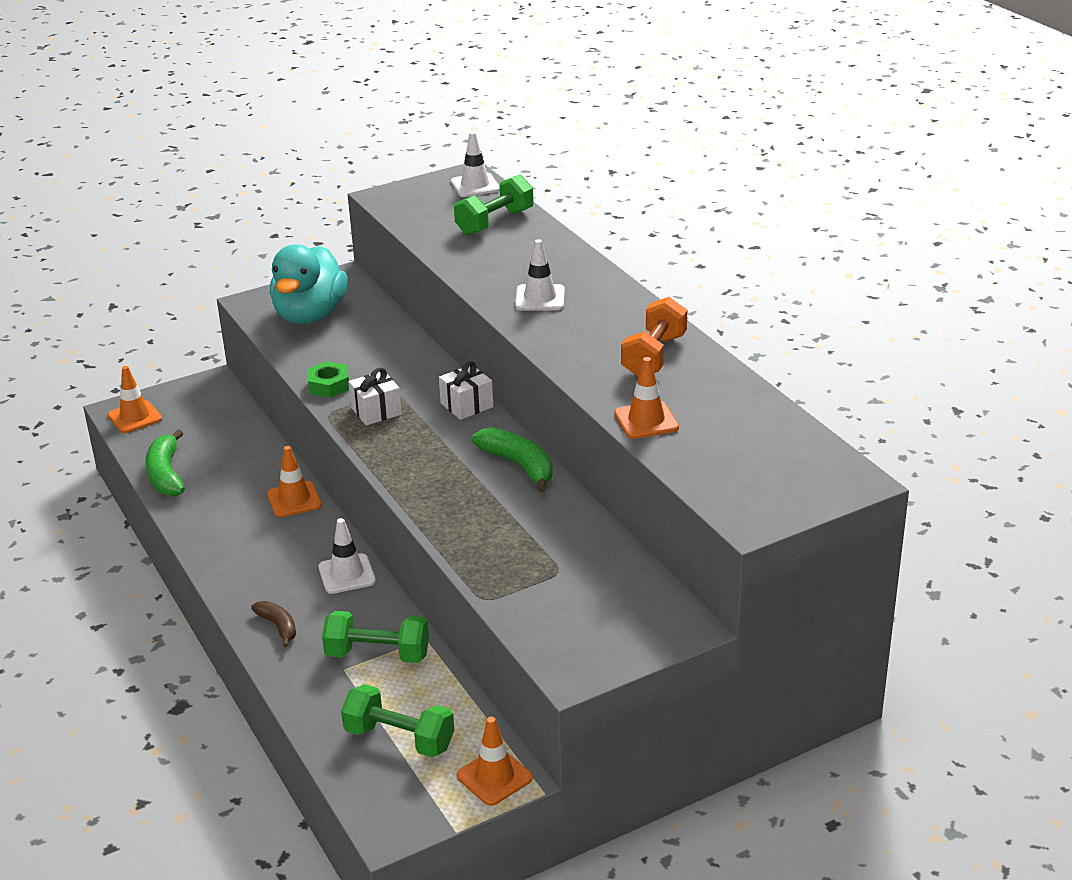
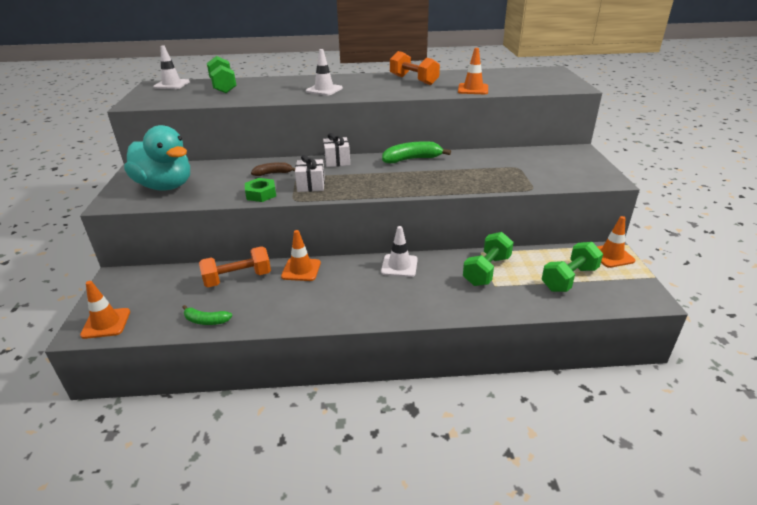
camera: 65 degrees left, 0 degrees up
green banana [145,429,185,496] -> green banana [182,305,232,325], size x0.61
brown banana [251,601,296,647] -> brown banana moved to [251,162,295,176]
none -> orange dumbbell [199,246,271,287]

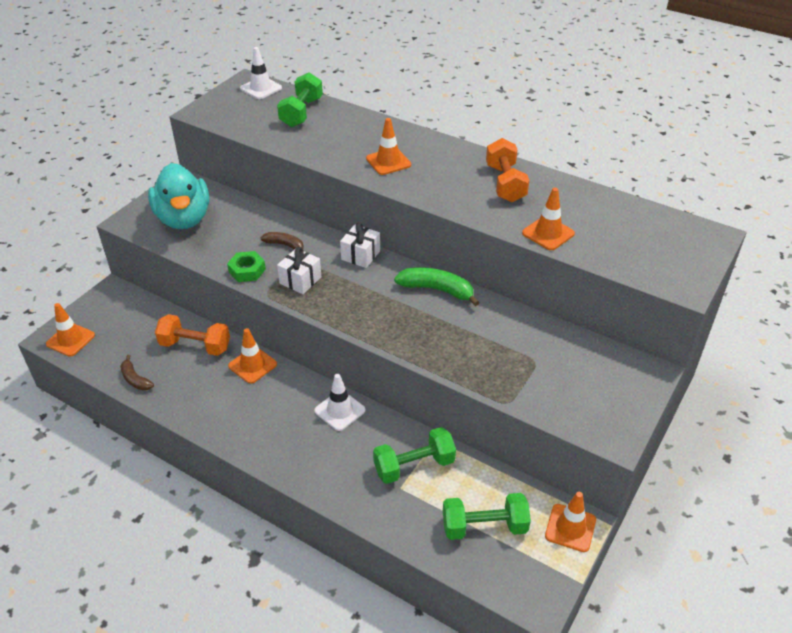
camera: 35 degrees right, 10 degrees up
green banana [182,305,232,325] -> brown banana [120,355,154,390]
white traffic cone [306,49,343,96] -> orange traffic cone [366,118,411,175]

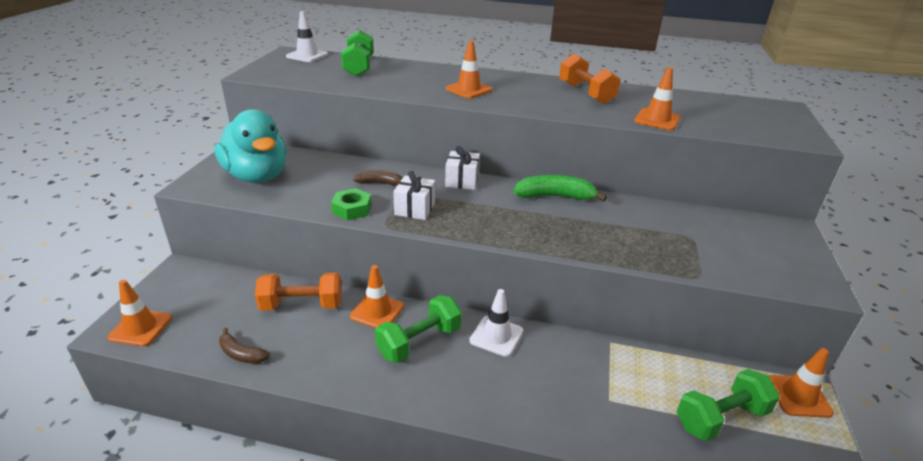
camera: 20 degrees left, 10 degrees down
green dumbbell [373,427,456,484] -> green dumbbell moved to [375,295,462,363]

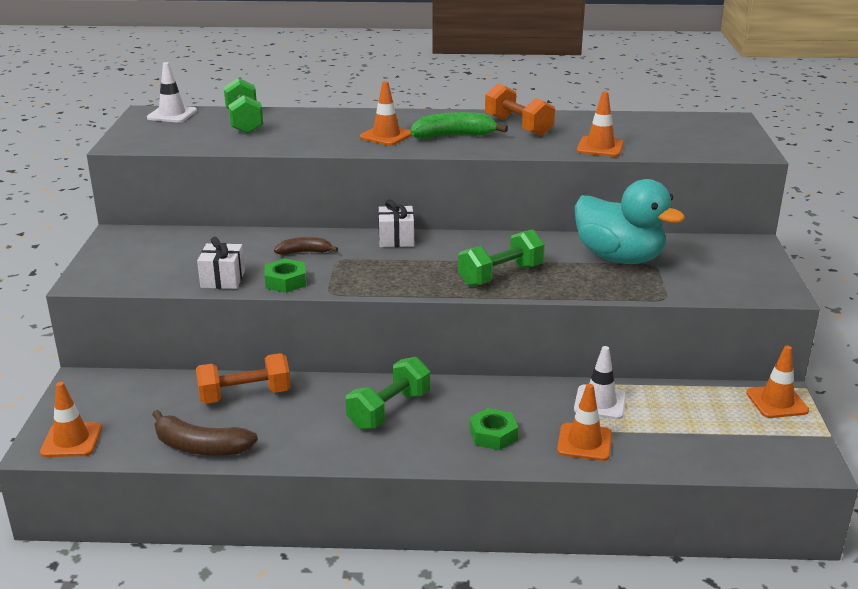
camera: 10 degrees left, 5 degrees down
turquoise duck [214,109,287,183] -> turquoise duck moved to [575,179,685,264]
brown banana [219,328,270,364] -> brown banana [152,410,258,456], size x1.63
orange traffic cone [350,265,404,328] -> orange traffic cone moved to [557,384,612,461]
white gift [393,171,435,220] -> white gift moved to [197,237,245,289]
white traffic cone [469,289,523,357] -> white traffic cone moved to [574,346,626,419]
green banana [514,175,607,201] -> green banana moved to [410,112,508,139]
green dumbbell [677,369,780,441] -> green dumbbell moved to [458,229,545,287]
none -> green nut [469,408,518,450]

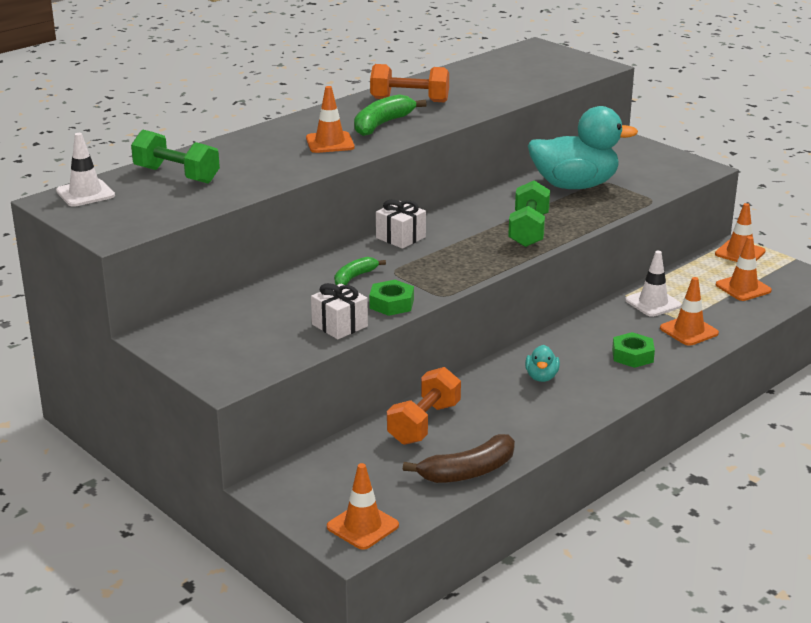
camera: 45 degrees left, 0 degrees up
brown banana [274,237,338,255] -> green banana [335,257,386,285]
green dumbbell [346,357,430,430] -> turquoise duck [525,345,560,382]
orange traffic cone [577,91,624,157] -> orange traffic cone moved to [716,236,772,301]

